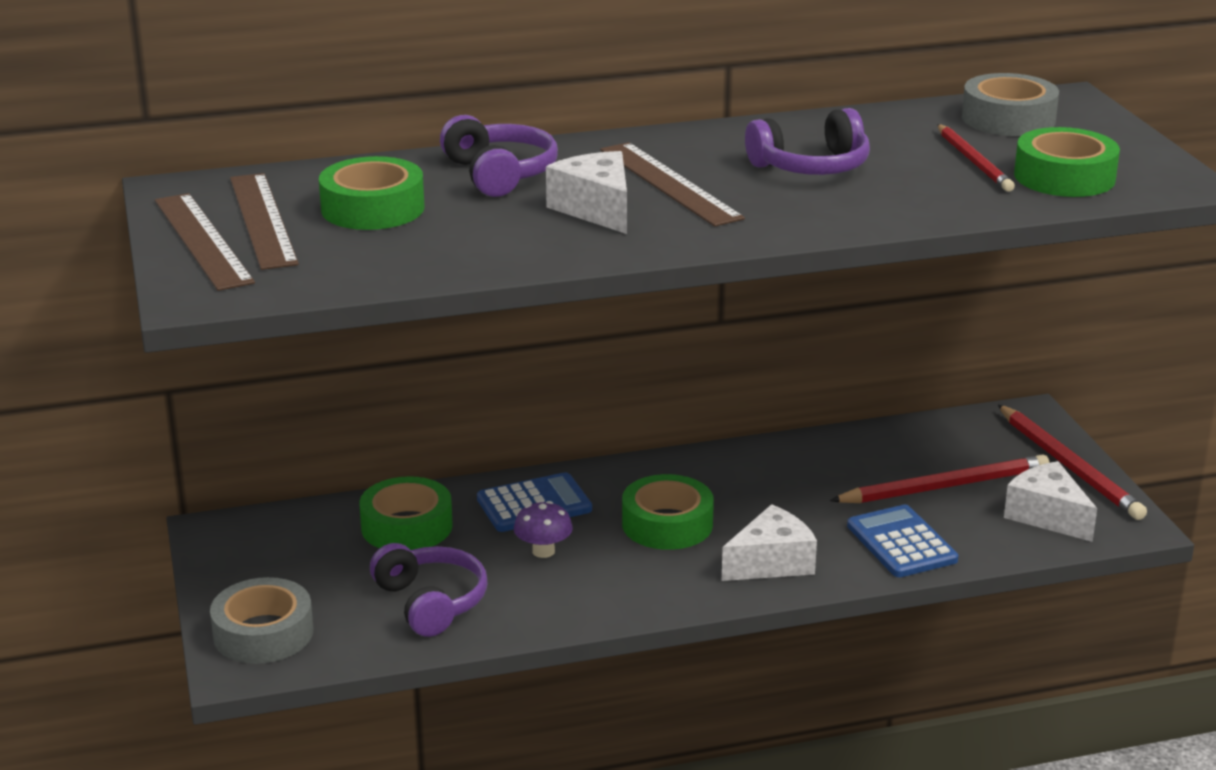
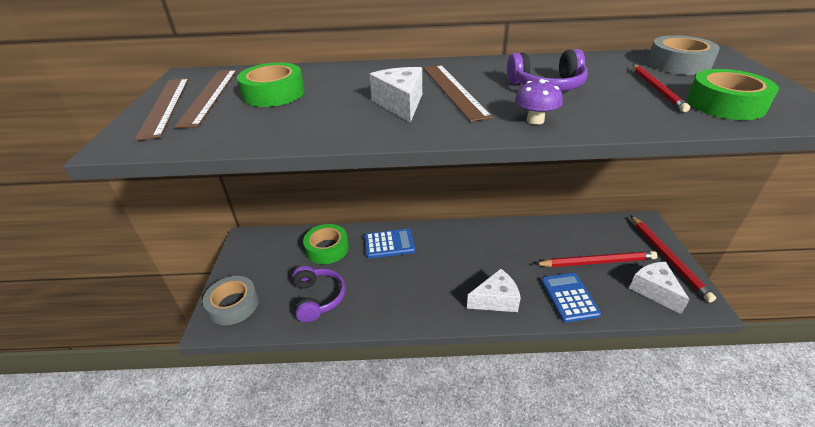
camera: 15 degrees right, 10 degrees up
purple headphones [440,115,558,197] -> none
purple mushroom [514,501,573,558] -> purple mushroom moved to [515,79,563,125]
green tape [622,474,714,550] -> none

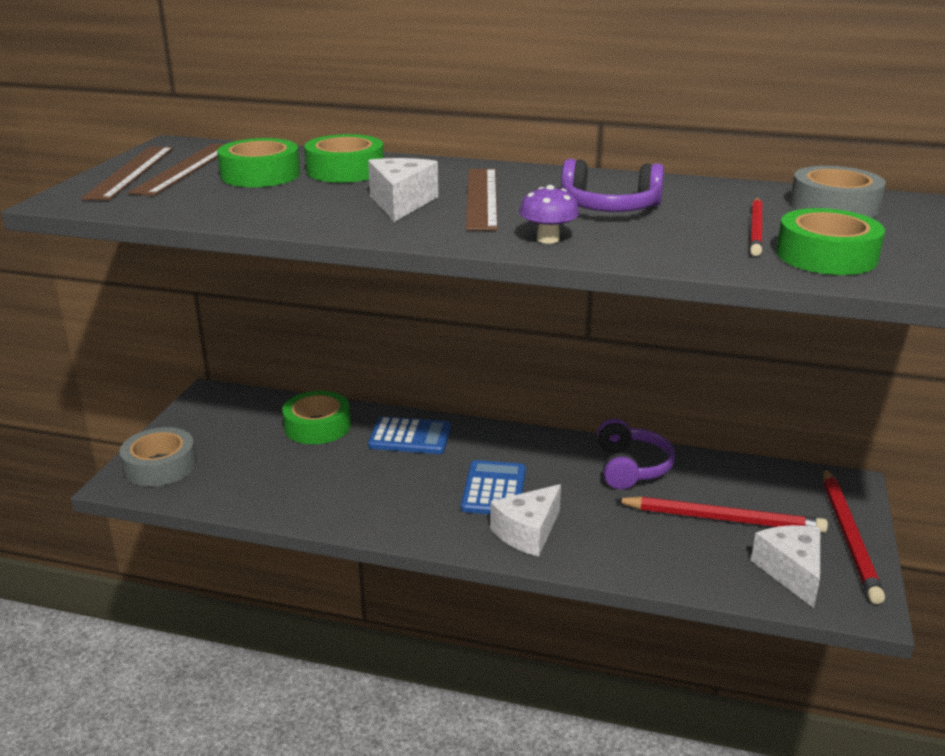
camera: 15 degrees right, 10 degrees down
purple headphones [292,266,346,322] -> purple headphones moved to [597,418,675,489]
white cheese [467,269,521,312] -> white cheese turned 135 degrees clockwise [490,484,561,557]
blue calculator [541,273,601,322] -> blue calculator moved to [461,460,526,514]
none -> green tape [304,134,384,183]

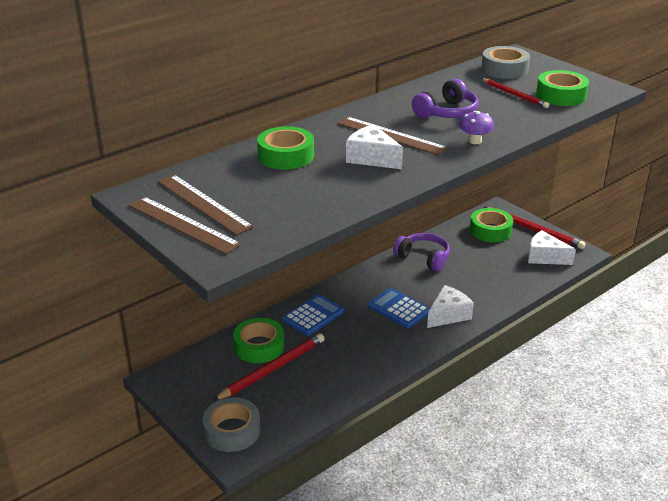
camera: 55 degrees left, 5 degrees up
green tape [217,138,300,187] -> green tape moved to [470,208,513,242]
white cheese [490,484,561,557] -> white cheese turned 120 degrees counterclockwise [427,285,474,328]
red pencil [614,496,828,533] -> red pencil moved to [213,333,325,401]

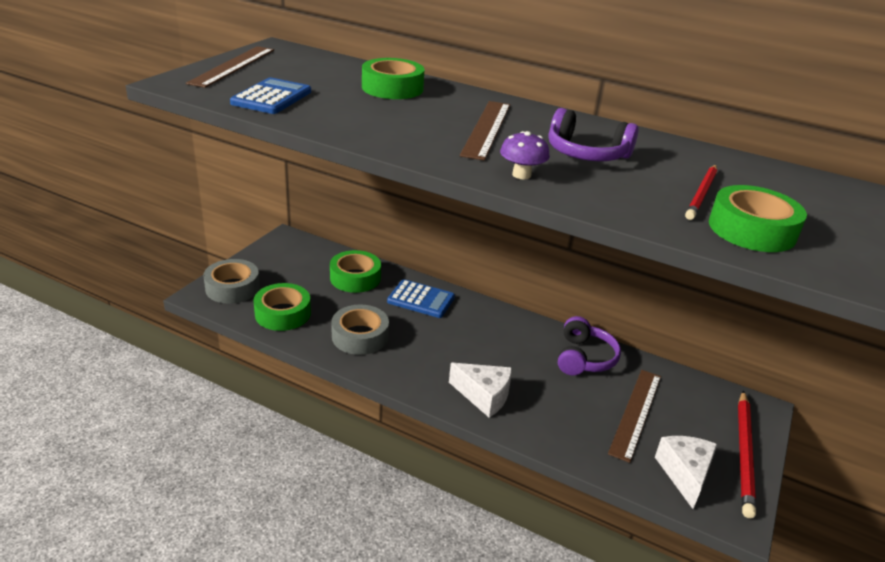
camera: 65 degrees right, 0 degrees up
brown ruler [157,175,253,235] -> brown ruler moved to [608,370,661,463]
red pencil [213,333,325,401] -> none
white cheese [346,124,403,169] -> none
blue calculator [368,288,430,328] -> blue calculator moved to [230,77,311,114]
green tape [470,208,513,242] -> green tape moved to [253,283,311,331]
grey tape [481,46,530,79] -> grey tape moved to [331,305,389,355]

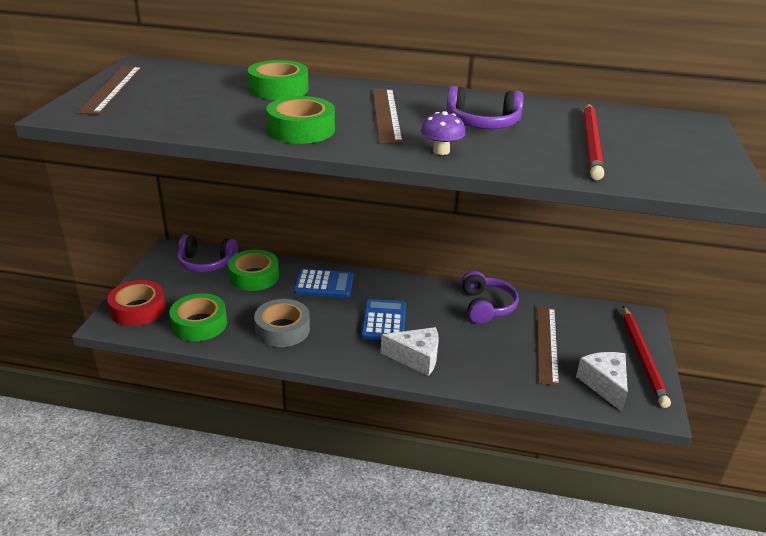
camera: 15 degrees left, 0 degrees up
grey tape [203,259,260,304] -> red tape [107,280,166,326]
blue calculator [230,77,311,114] -> blue calculator moved to [361,299,406,340]
red pencil [685,165,717,220] -> red pencil [583,104,604,180], size x1.54
green tape [709,185,807,252] -> green tape moved to [266,96,335,144]
none -> purple headphones [177,235,238,273]

